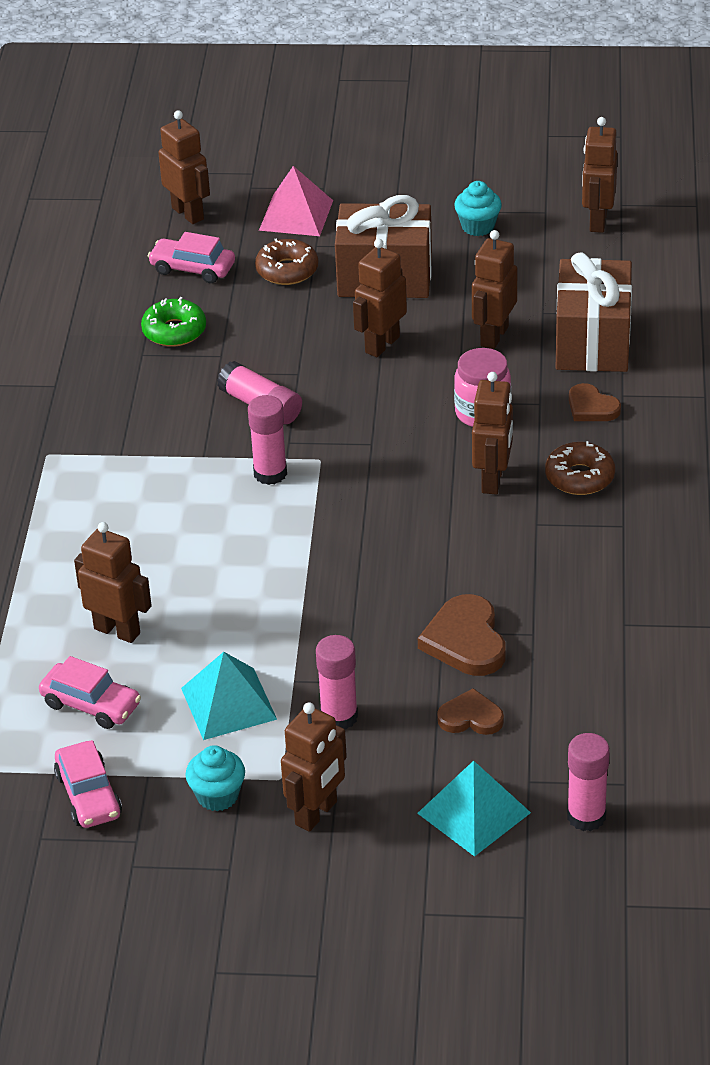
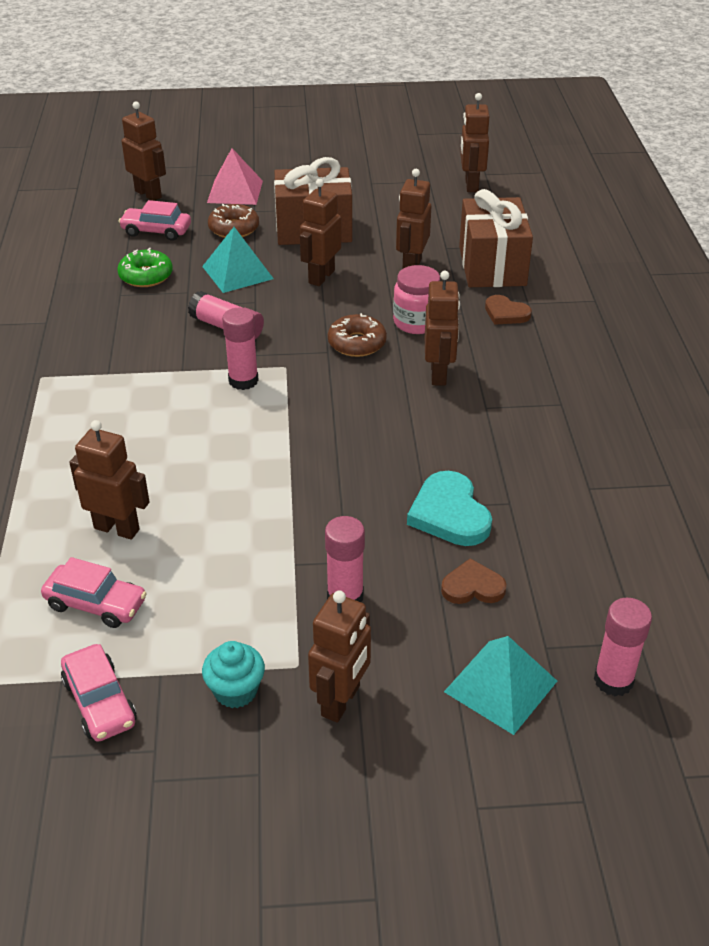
camera: 10 degrees left, 0 degrees up
turquoise pyramid [181,652,277,740] -> turquoise pyramid moved to [202,227,274,293]
brown heart [418,594,506,676] -> turquoise heart [407,471,492,546]
turquoise cupcake [454,181,502,236] -> none
brown donut [545,441,615,495] -> brown donut moved to [328,313,387,357]

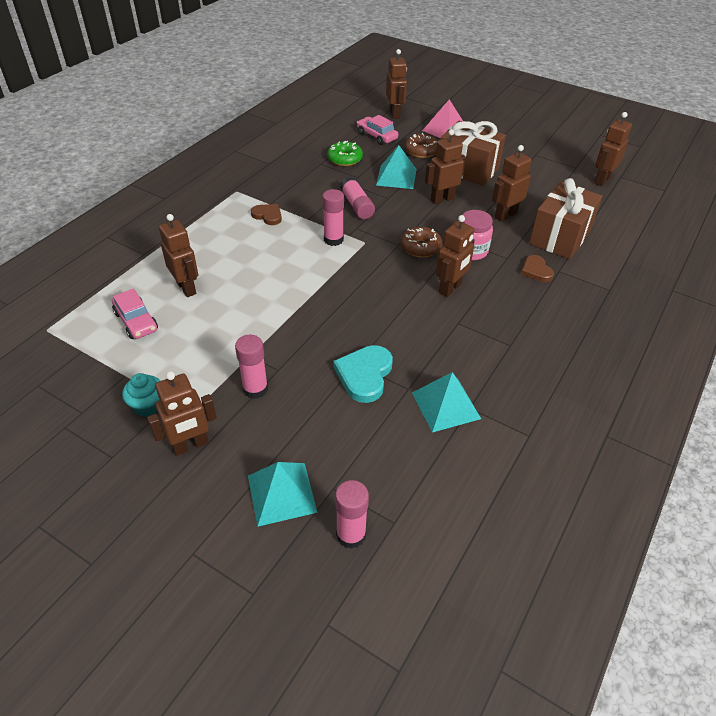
camera: 35 degrees right, 5 degrees up
pink car [61,644,137,742] -> none
brown heart [441,558,506,604] -> brown heart moved to [251,204,282,225]
none -> turquoise pyramid [412,372,481,433]

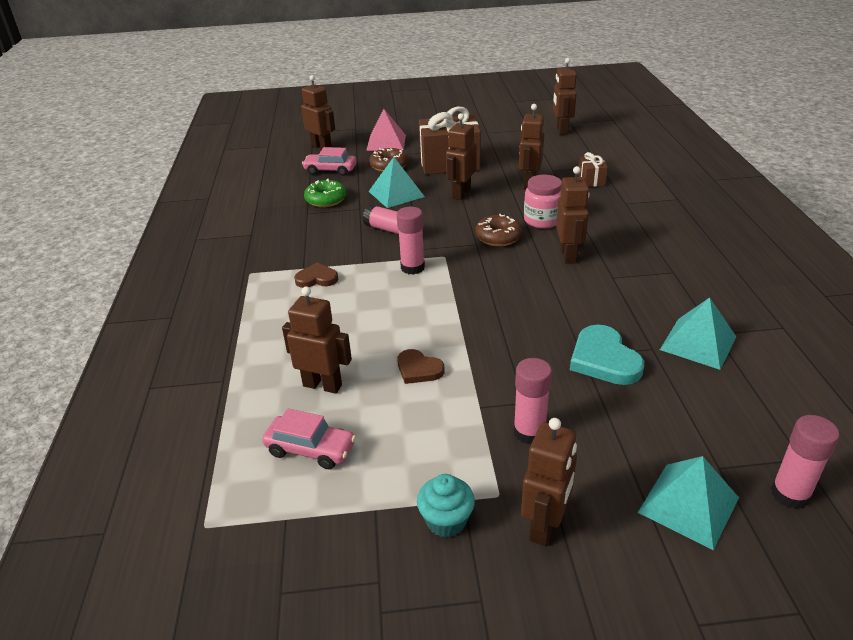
camera: 35 degrees left, 10 degrees down
brown heart [521,255,554,282] -> brown heart moved to [397,349,444,384]
brown gift [529,178,602,259] -> brown gift [578,152,608,187], size x0.47

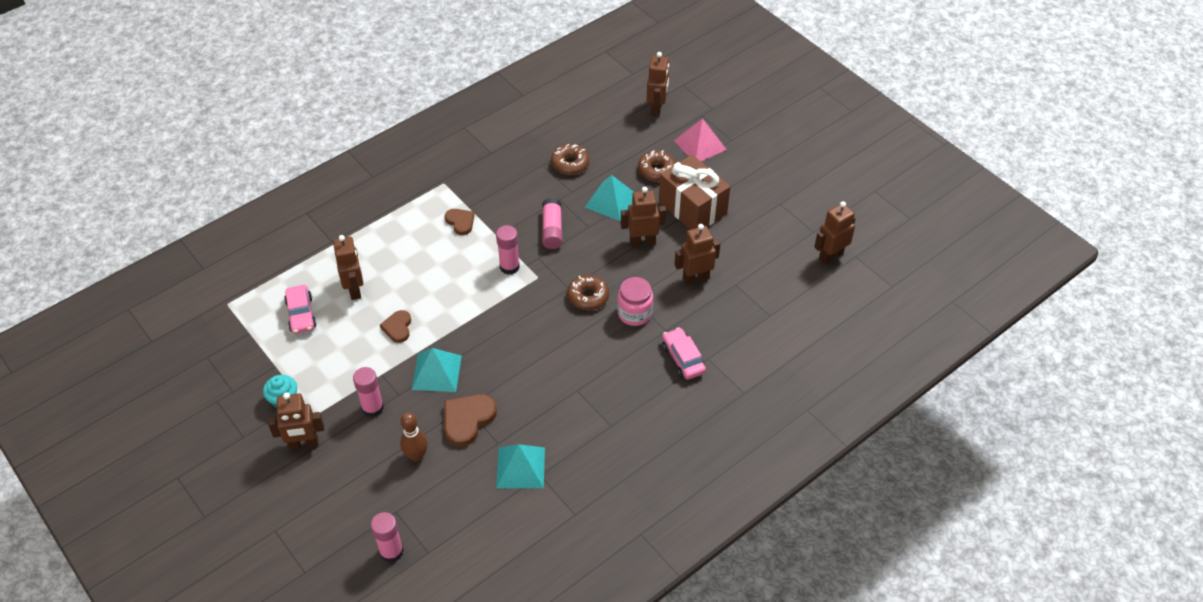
camera: 55 degrees right, 15 degrees up
pink car [302,147,357,176] -> pink car moved to [662,327,706,380]
green donut [304,179,346,207] -> brown donut [551,144,589,175]
brown robot [556,166,589,264] -> none
turquoise heart [570,324,644,385] -> brown heart [444,394,497,447]
brown gift [578,152,608,187] -> none
turquoise pyramid [638,456,739,550] -> turquoise pyramid moved to [412,348,462,392]
none -> brown bowling pin [400,412,428,462]

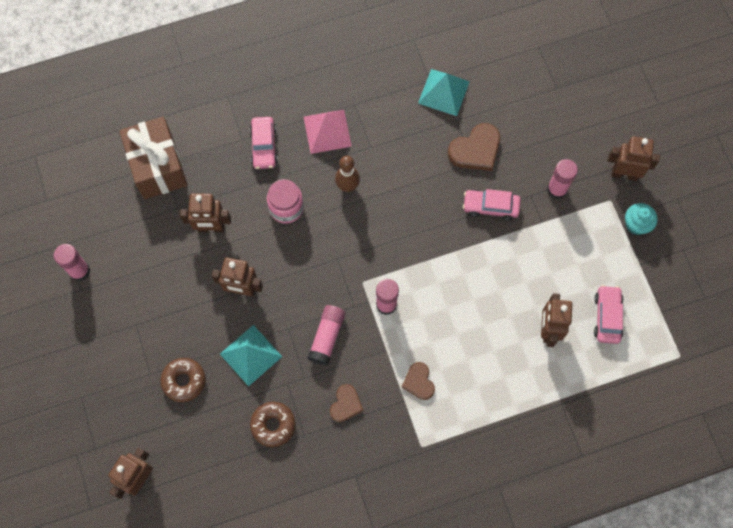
camera: 160 degrees left, 20 degrees up
pink glue stick [371,512,404,563] -> pink glue stick moved to [54,244,90,281]
brown heart [380,310,411,343] -> brown heart moved to [330,384,363,422]
brown bowling pin [400,412,428,462] -> brown bowling pin moved to [335,156,360,192]
turquoise pyramid [412,348,462,392] -> pink car [463,189,521,221]
brown donut [567,275,609,310] -> none
brown gift [659,155,730,230] -> brown gift moved to [119,117,188,199]
pink pyramid [674,118,727,161] -> pink pyramid moved to [304,110,352,154]
brown robot [814,201,856,265] -> none

